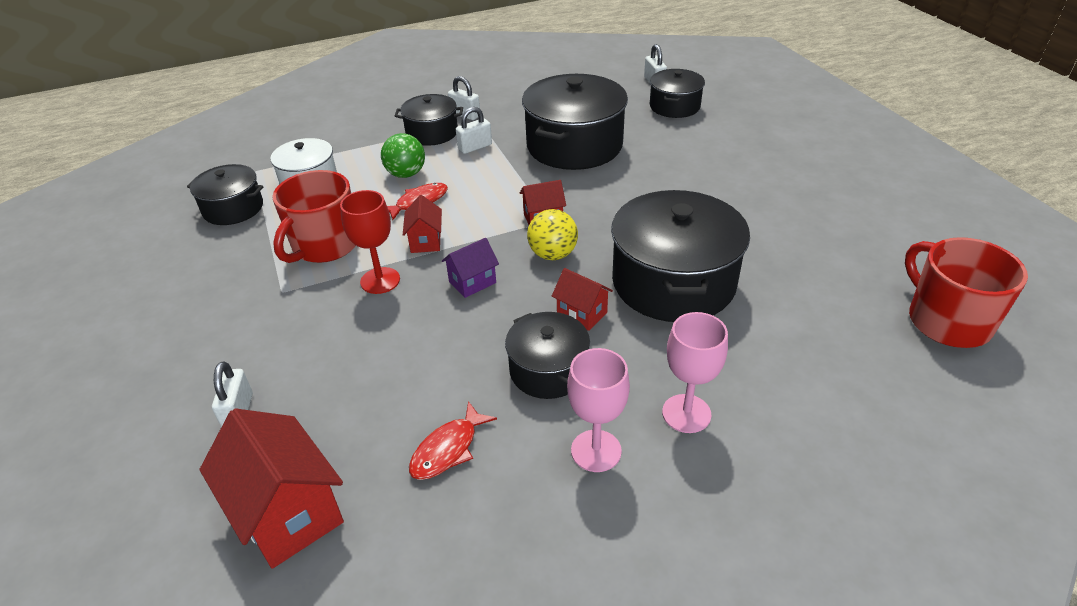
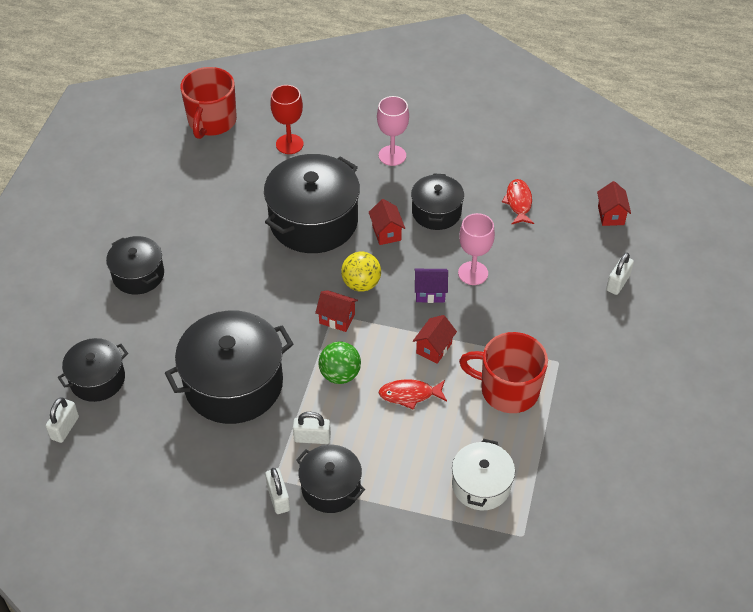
camera: 145 degrees left, 10 degrees up
black pot [187,164,263,225] -> black pot moved to [106,236,164,294]
red house [199,408,344,569] -> red house [597,181,631,226], size x0.54
red mug [272,170,356,263] -> red mug turned 135 degrees counterclockwise [459,332,548,413]
red goblet [340,190,400,294] -> red goblet moved to [271,85,303,154]
green ball [381,133,425,178] -> green ball moved to [318,341,361,384]
red fish [409,401,497,480] -> red fish turned 75 degrees counterclockwise [502,179,534,224]
pink goblet [567,348,630,472] -> pink goblet moved to [458,213,495,285]

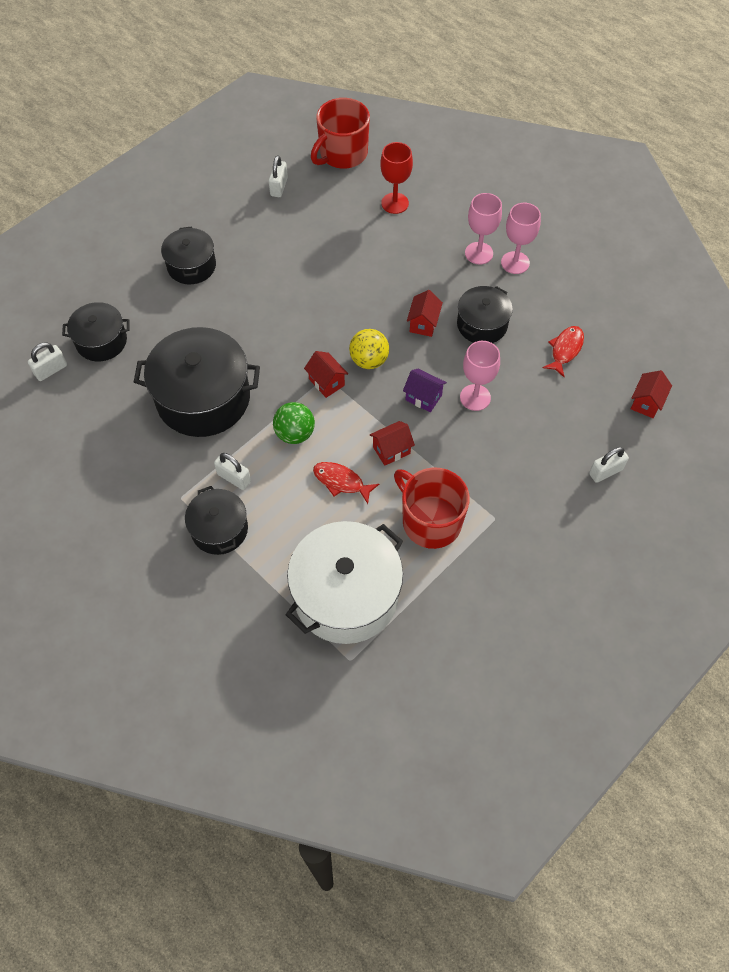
camera: 30 degrees right, 10 degrees up
black pot [264,154,360,253] -> none
white padlock [265,468,290,514] -> white padlock moved to [269,155,288,197]
white pot [452,439,515,510] -> white pot [285,521,403,644], size x1.77
none -> pink goblet [501,203,541,274]

